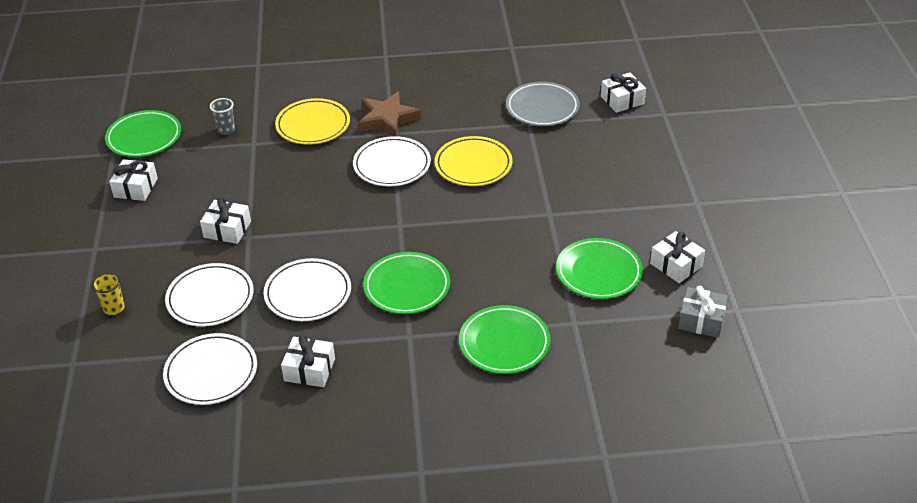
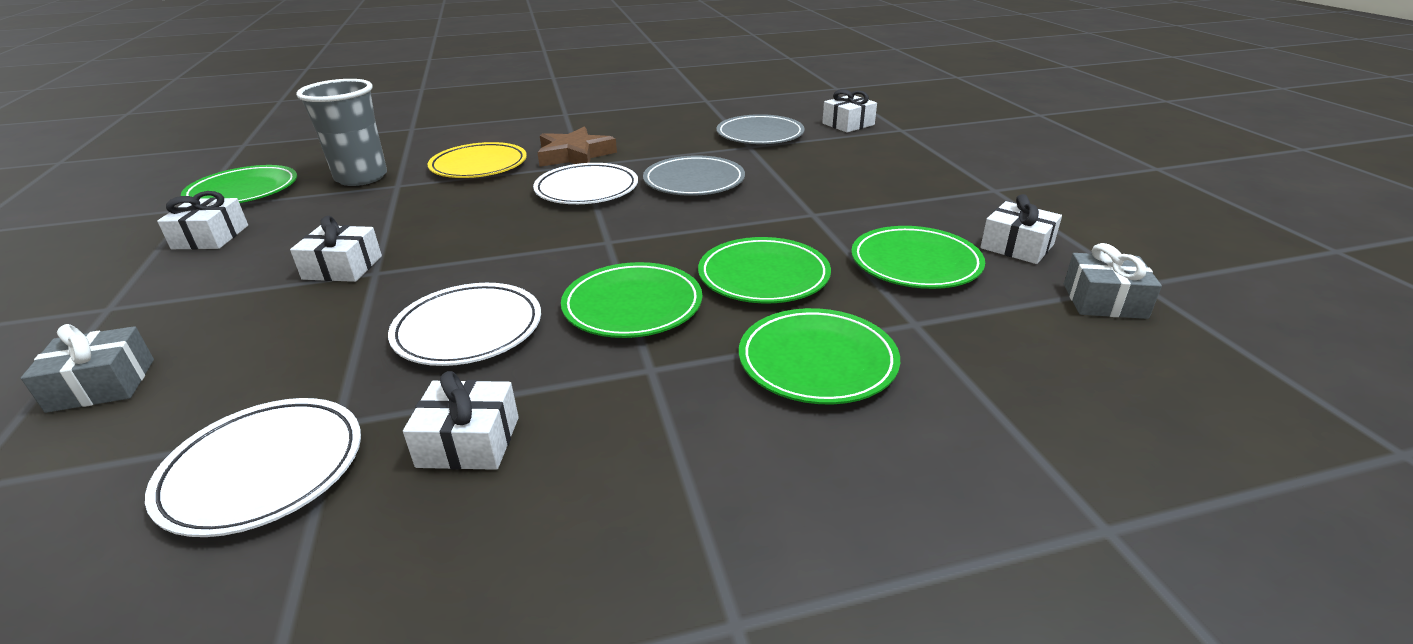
camera: 10 degrees left, 10 degrees down
yellow cup [92,273,125,315] -> grey gift [21,324,154,413]
white plate [165,263,254,326] -> none
grey cup [210,98,235,135] -> grey cup [296,79,387,186], size x2.13
yellow plate [435,136,512,186] -> grey plate [643,155,745,196]
none -> green plate [698,237,831,303]

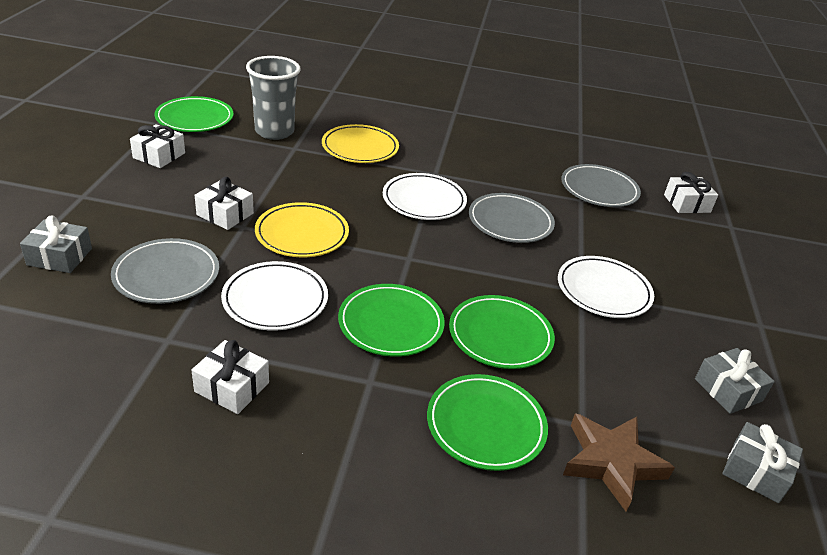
camera: 20 degrees right, 5 degrees up
white plate [145,398,361,537] -> white plate moved to [558,256,654,318]
brown star [537,127,617,167] -> brown star moved to [563,413,675,511]
green plate [851,226,985,289] -> none
white gift [980,194,1062,264] -> grey gift [695,348,775,414]
none -> grey plate [111,238,219,304]
none -> yellow plate [255,202,349,257]

